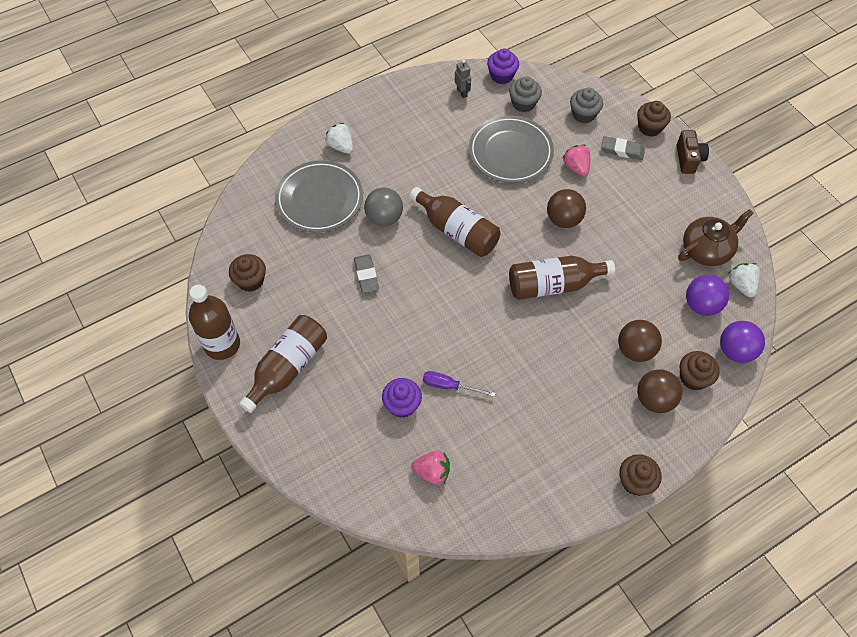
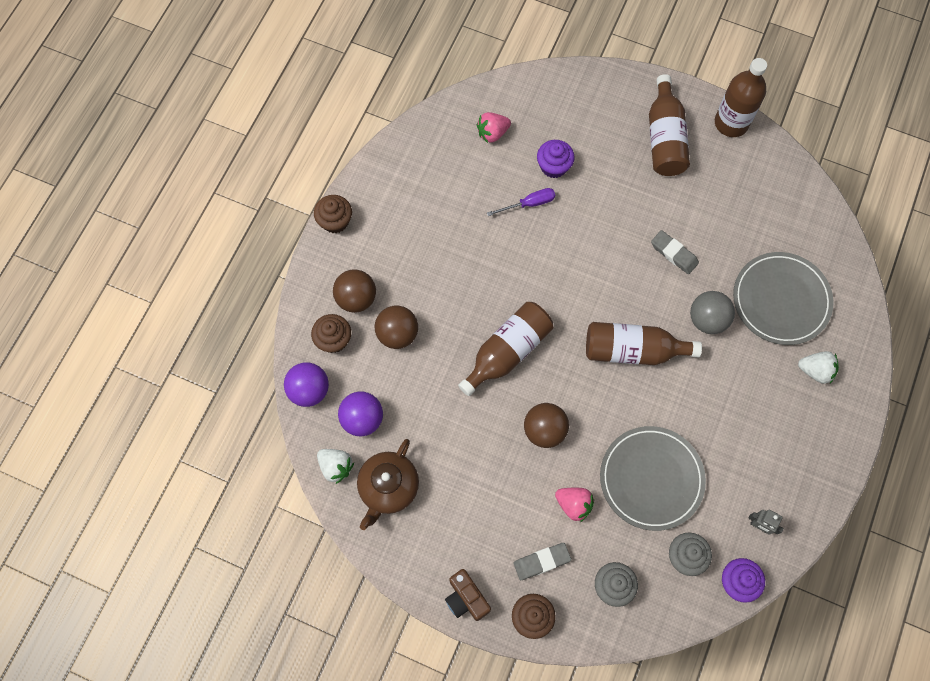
camera: 145 degrees right, 10 degrees up
brown cupcake [229,254,266,292] -> none

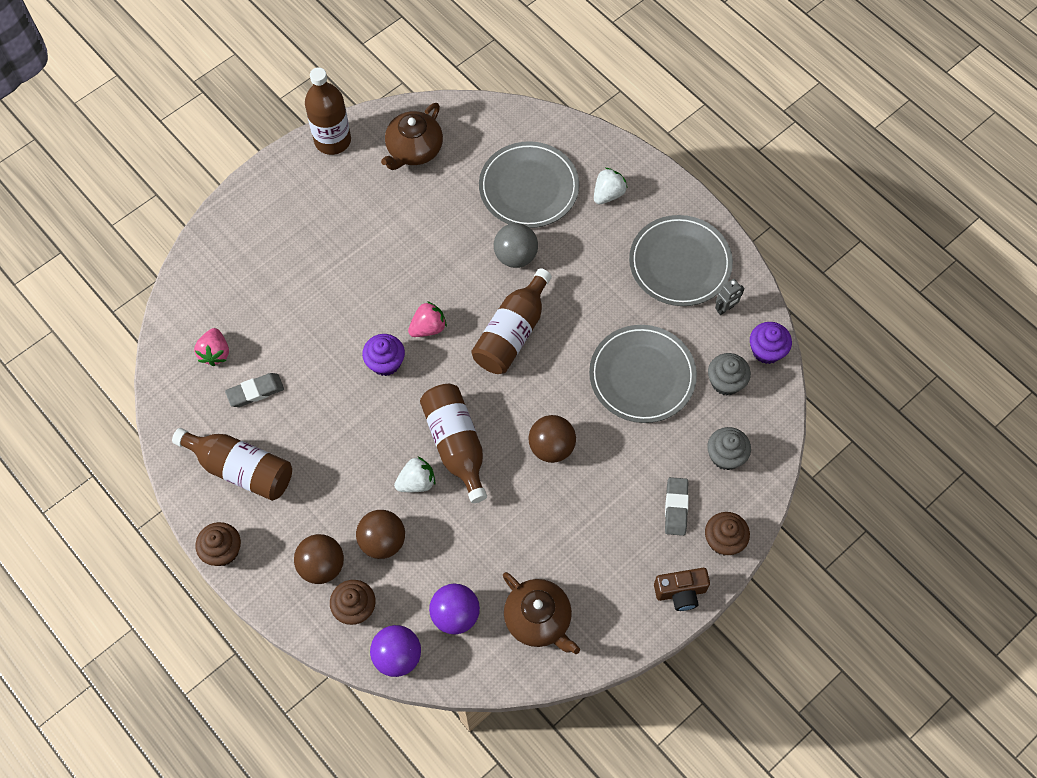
camera: 65 degrees left, 5 degrees down
white strawberry [317,449,354,484] -> white strawberry moved to [394,457,435,492]
purple screwdriver [487,188,555,216] -> none
purple cupcake [537,140,575,178] -> purple cupcake moved to [362,334,405,376]
pink strawberry [555,488,594,522] -> pink strawberry moved to [408,301,447,337]
brown bottle [649,74,690,176] -> brown bottle moved to [172,428,292,501]
grey eraser [651,230,699,274] -> grey eraser moved to [225,373,284,407]
none -> brown teapot [381,103,443,170]
none -> grey plate [629,215,733,306]

